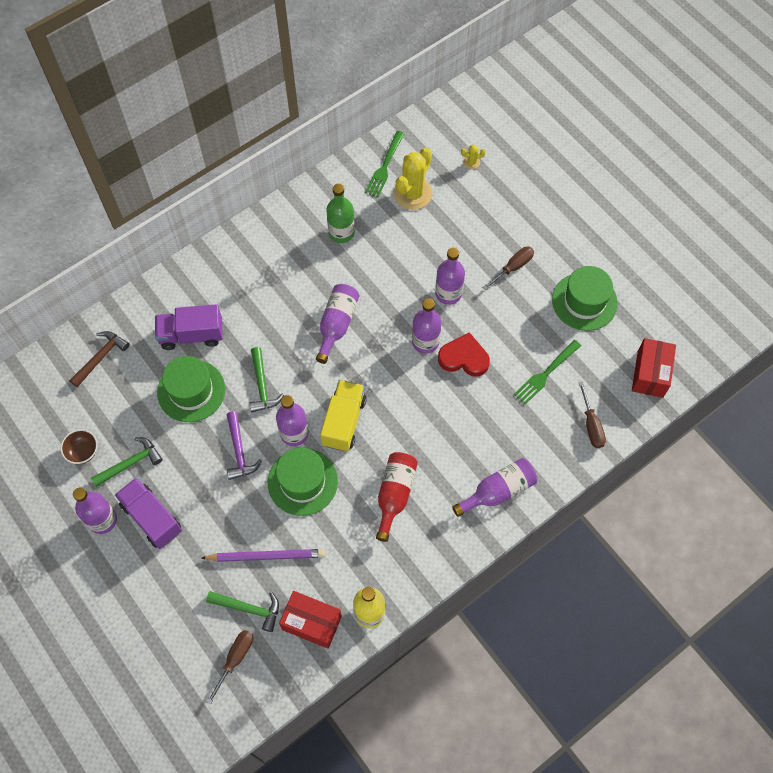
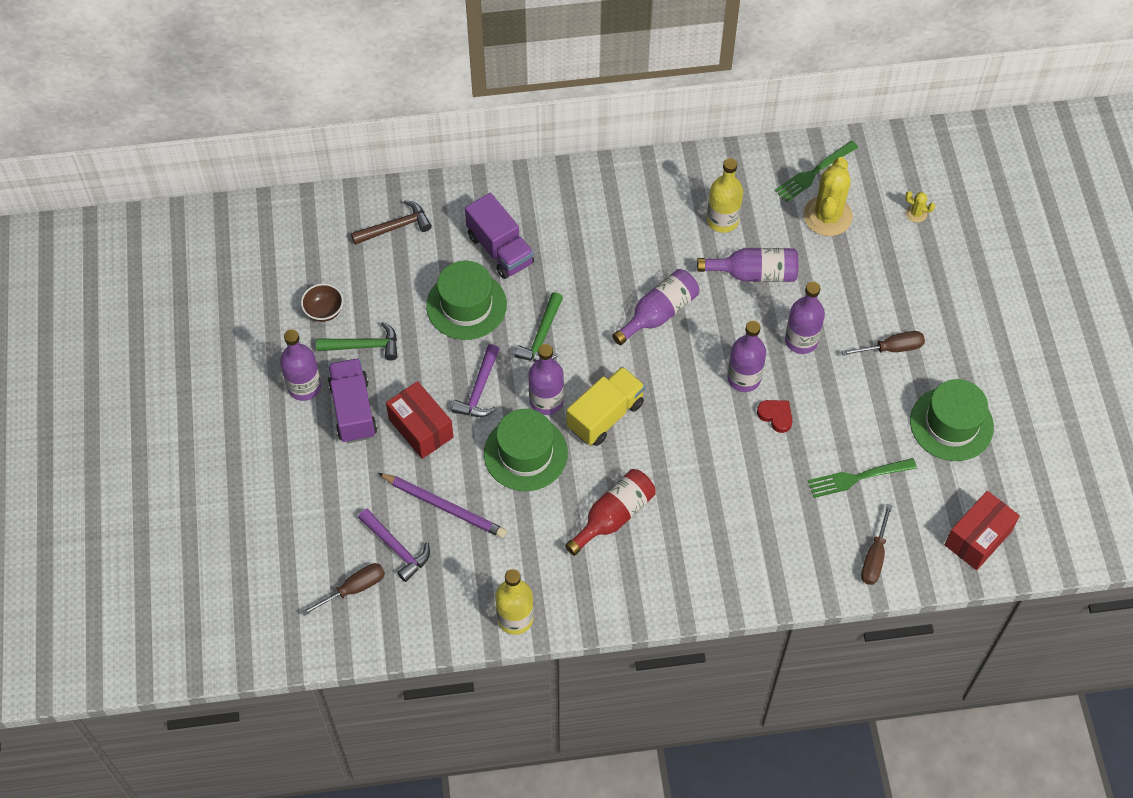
camera: 30 degrees right, 5 degrees down
purple truck [155,304,223,350] -> purple truck turned 150 degrees counterclockwise [465,193,534,279]
green hammer [206,591,279,632] -> purple hammer [358,509,430,582]
red box [279,591,342,649] -> red box moved to [386,381,454,459]
green bottle [326,184,355,243] -> yellow bottle [707,158,743,233]
yellow cactus [393,147,433,210] -> yellow cactus turned 45 degrees counterclockwise [803,157,853,236]
red heart [438,332,490,377] -> red heart [757,400,792,433], size x0.61
purple bottle [452,458,537,517] -> purple bottle moved to [697,248,798,282]

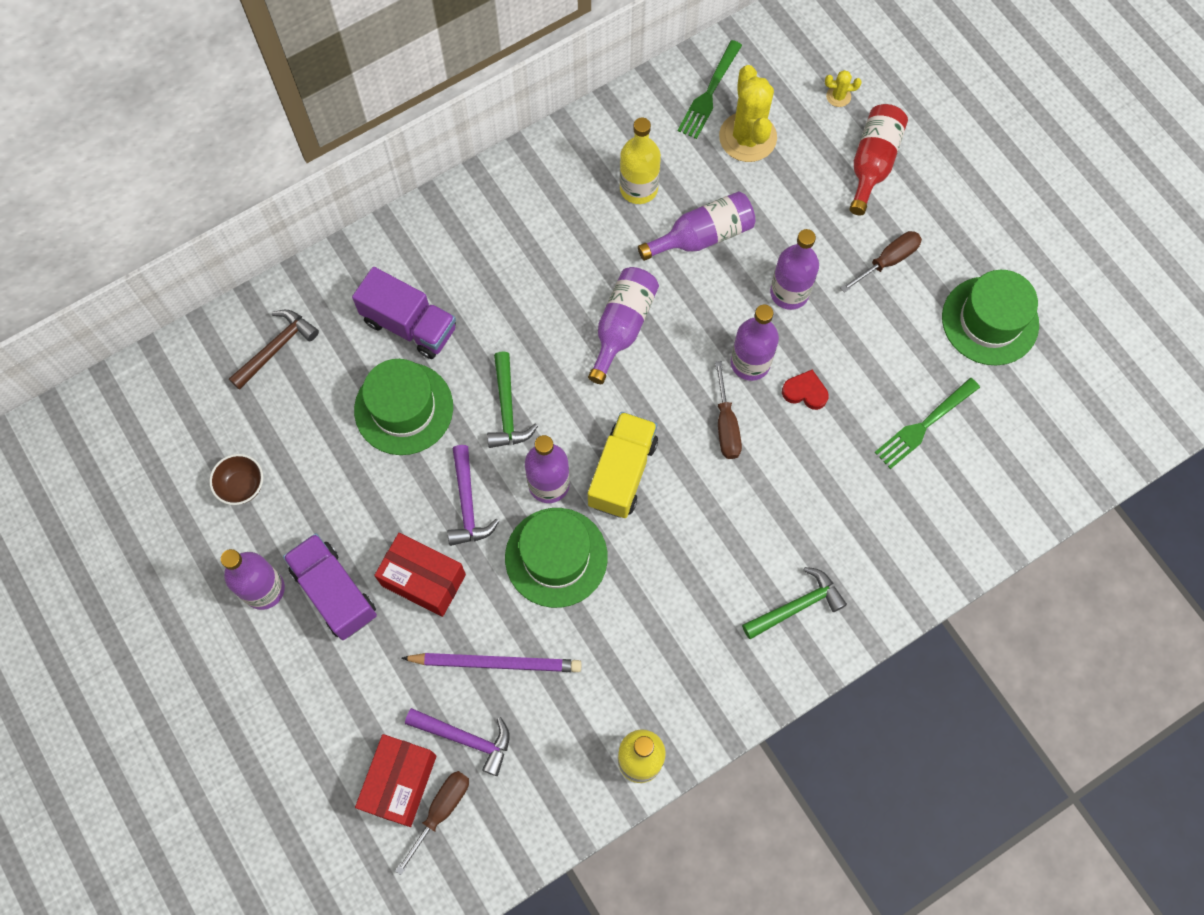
camera: 25 degrees left, 10 degrees up
green hammer [316,322,397,360] -> green hammer moved to [742,567,847,639]
red bottle [565,469,656,556] -> red bottle moved to [849,104,908,216]
brown screwdriver [861,504,893,585] -> brown screwdriver moved to [715,361,742,459]
red box [945,491,1020,570] -> red box moved to [355,734,437,827]

